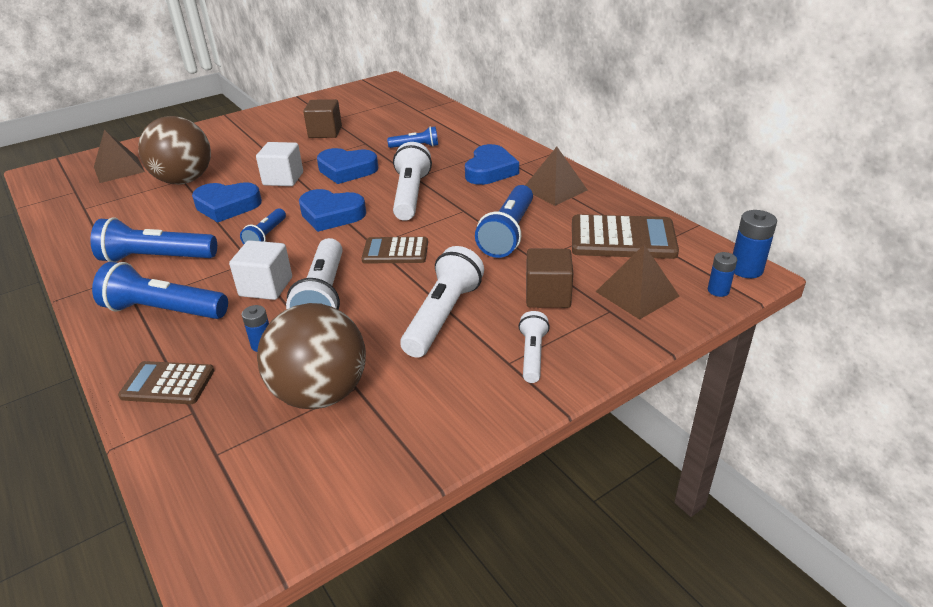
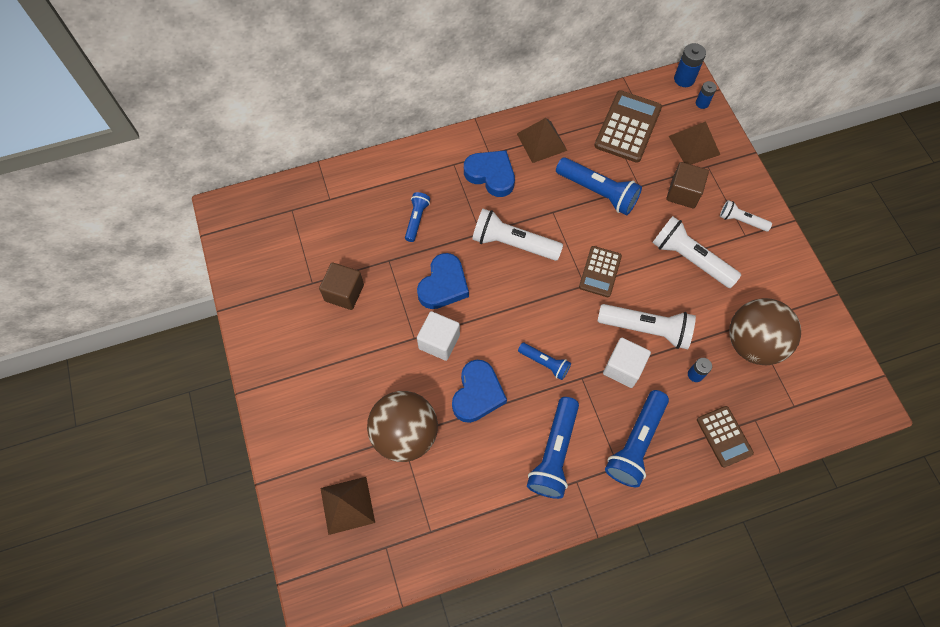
camera: 75 degrees left, 30 degrees up
brown calculator [118,361,215,404] -> brown calculator turned 45 degrees counterclockwise [697,406,754,468]
blue heart [299,189,366,232] -> none

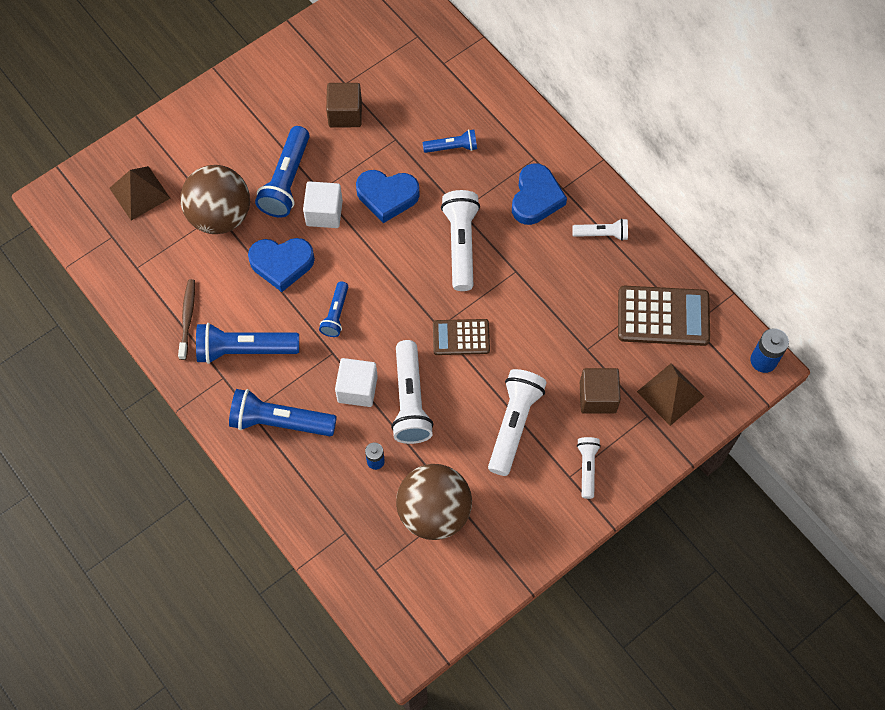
camera: 70 degrees right, 0 degrees up
brown pyramid [517,118,567,163] -> white flashlight [572,218,628,241]
blue flashlight [556,157,642,215] -> blue flashlight moved to [255,126,310,218]
blue battery [696,81,717,109] -> none
brown calculator [697,406,754,468] -> none
none -> brown toothbrush [178,279,195,360]

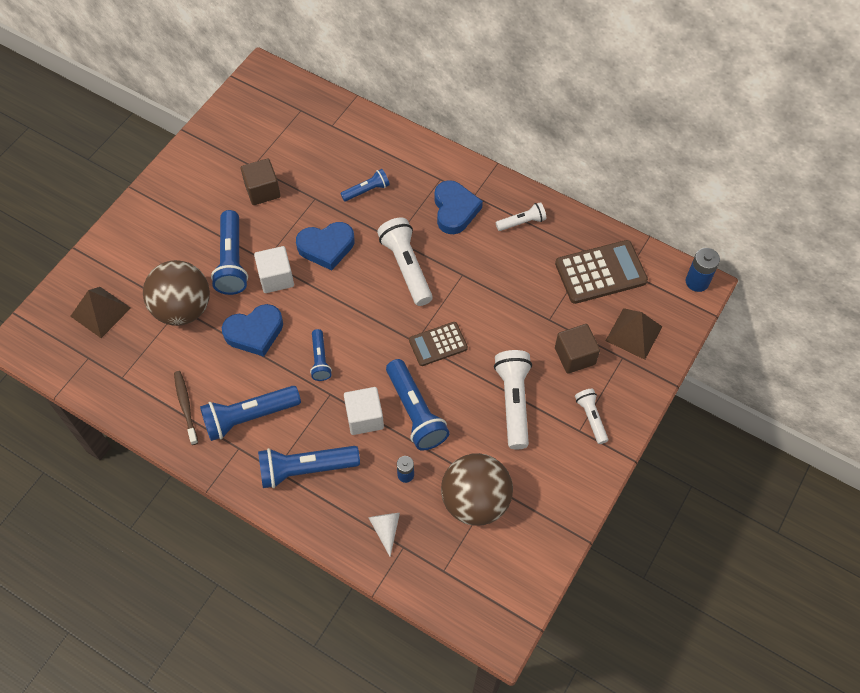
camera: 20 degrees left, 5 degrees down
white flashlight [391,340,433,444] -> blue flashlight [386,359,450,451]
none -> white cone [368,513,400,556]

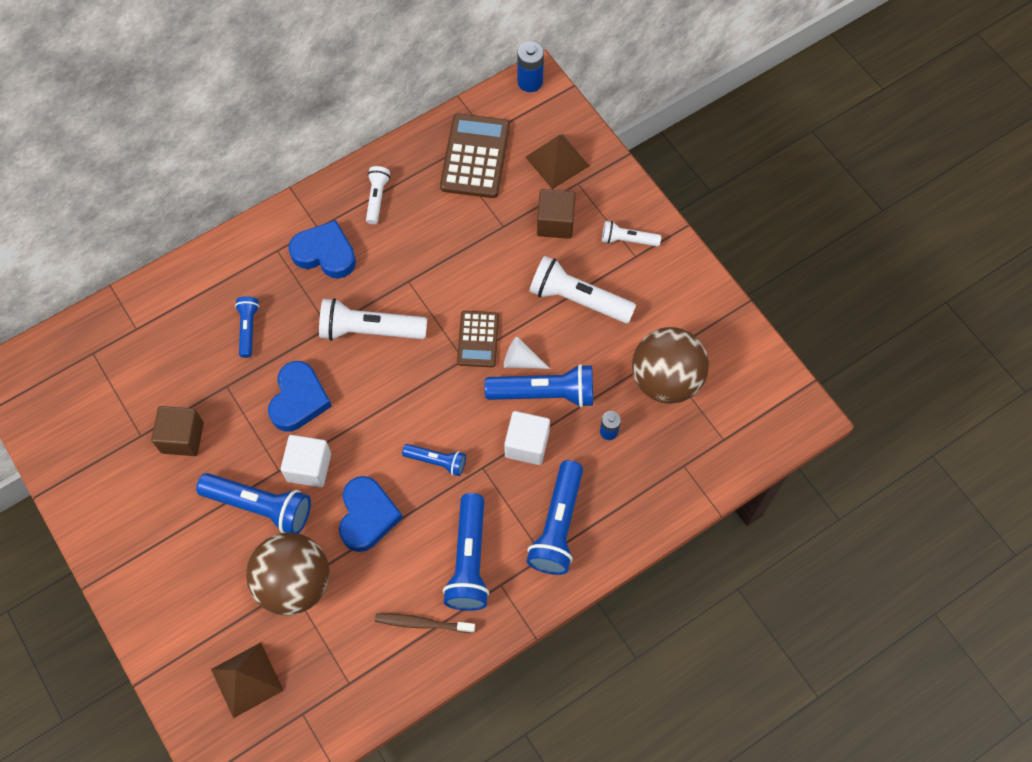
camera: 65 degrees left, 5 degrees up
white cone [368,513,400,556] -> white cone moved to [504,337,550,369]

